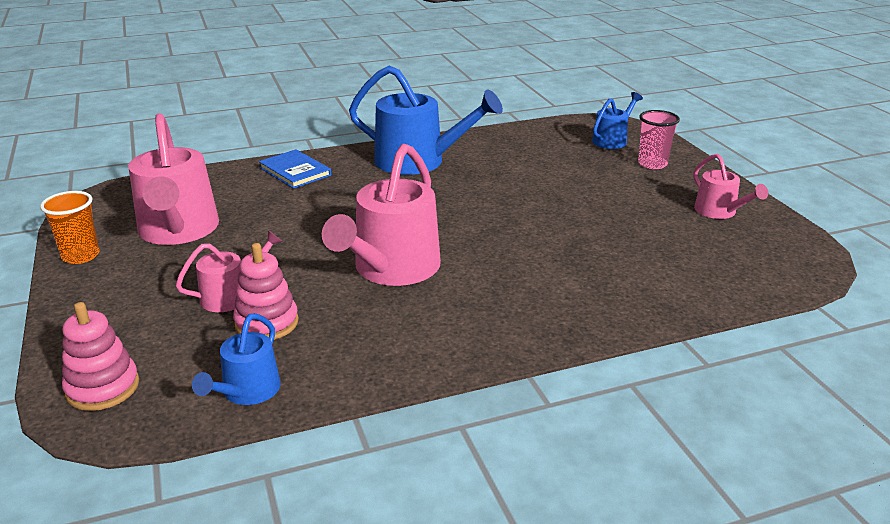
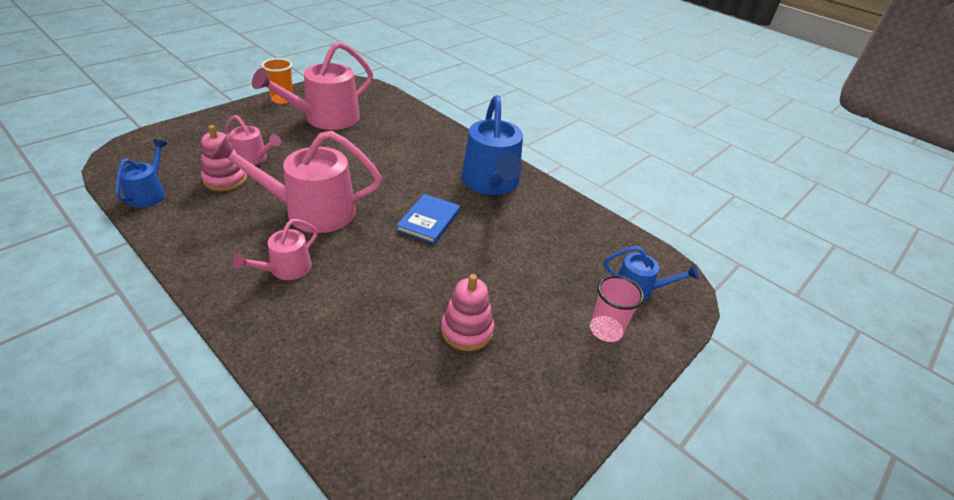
camera: 60 degrees right, 10 degrees up
pink stacking toy [62,302,139,411] -> pink stacking toy moved to [441,274,495,351]
blue watering can [192,313,281,405] -> blue watering can turned 105 degrees clockwise [115,139,168,208]
blue book [259,149,331,189] -> blue book moved to [396,194,460,244]
pink watering can [693,154,768,219] -> pink watering can moved to [233,219,318,280]

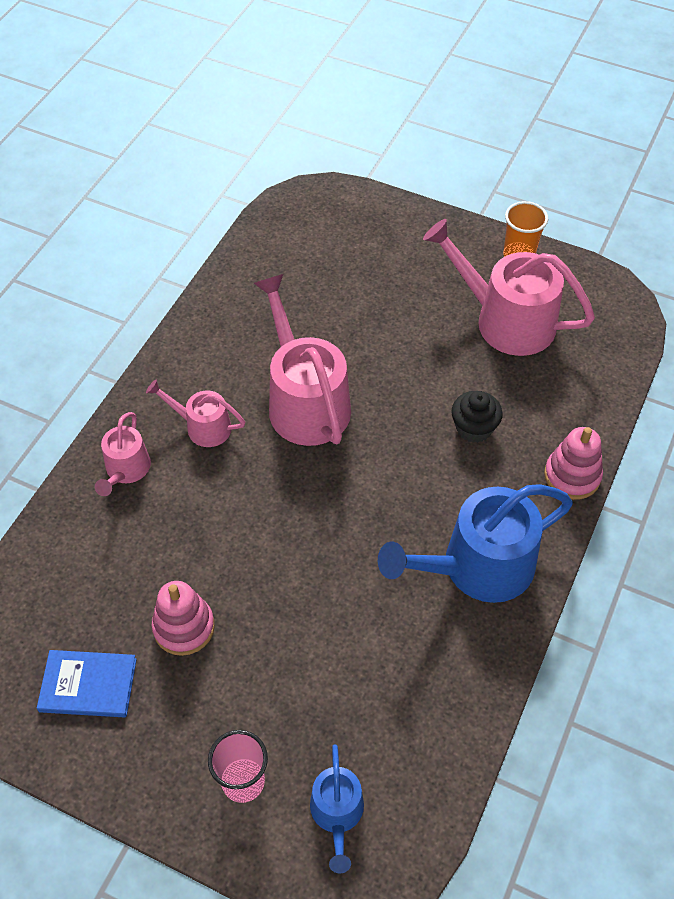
camera: 75 degrees right, 15 degrees up
blue watering can [115,139,168,208] -> none
pink stacking toy [201,125,247,191] -> pink stacking toy moved to [544,427,603,500]
pink watering can [224,115,281,165] -> pink watering can moved to [95,412,151,496]
blue book [396,194,460,244] -> blue book moved to [37,650,137,718]
none -> black cupcake [451,391,503,443]

